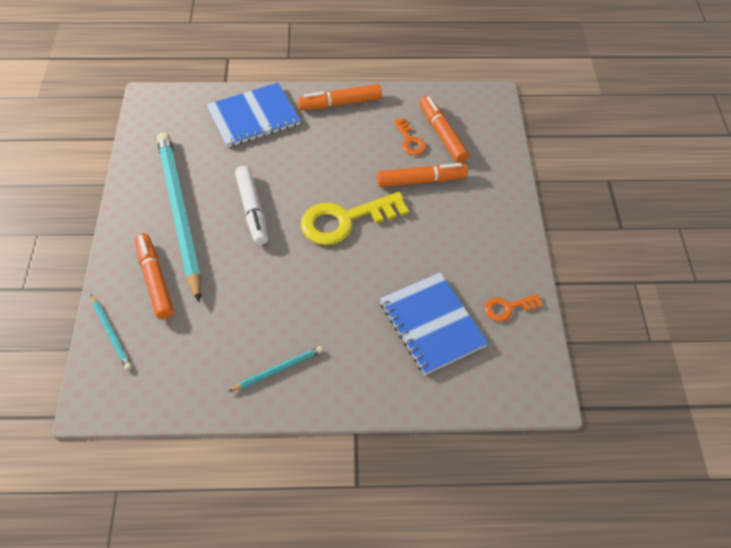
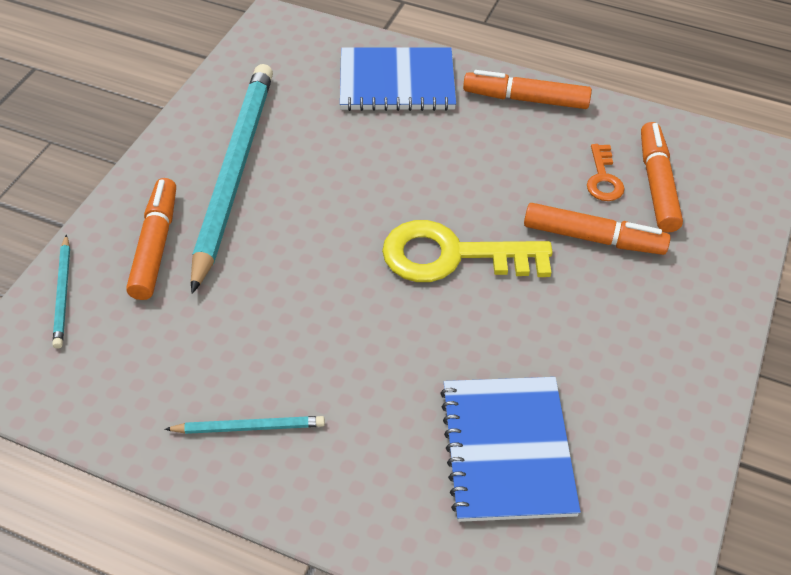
camera: 25 degrees right, 5 degrees down
white marker [235,166,268,245] -> none
orange key [485,294,543,322] -> none

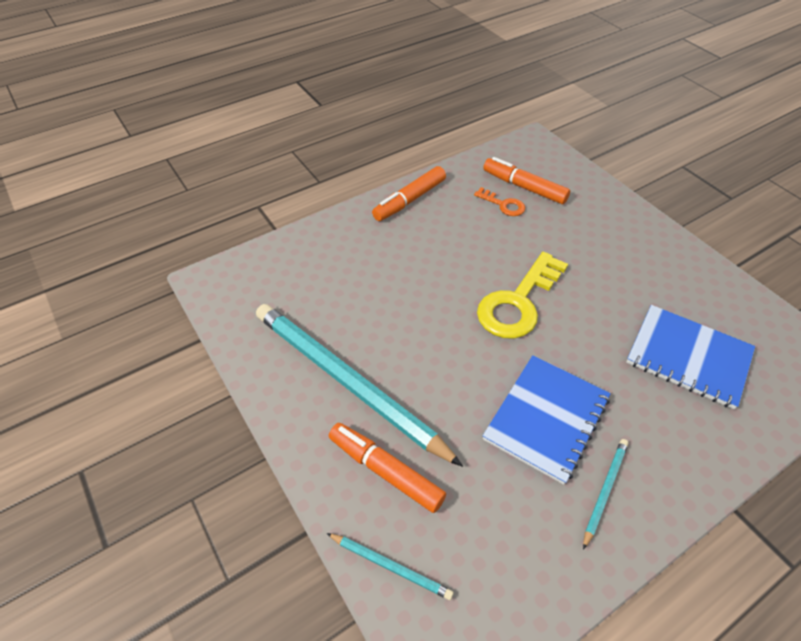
camera: 55 degrees left, 0 degrees up
blue notebook [340,47,456,111] -> blue notebook moved to [483,355,611,485]
orange marker [524,203,670,255] -> none

